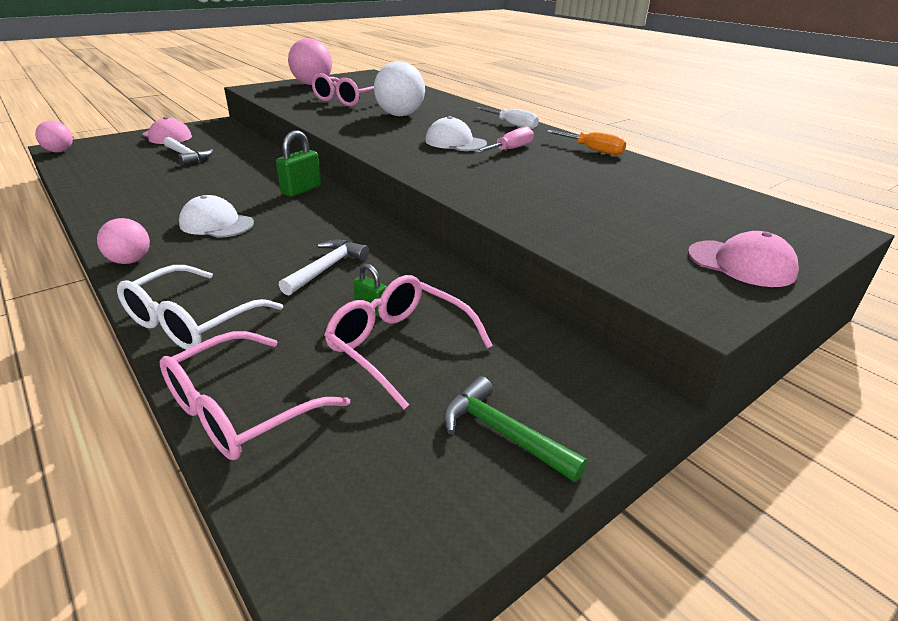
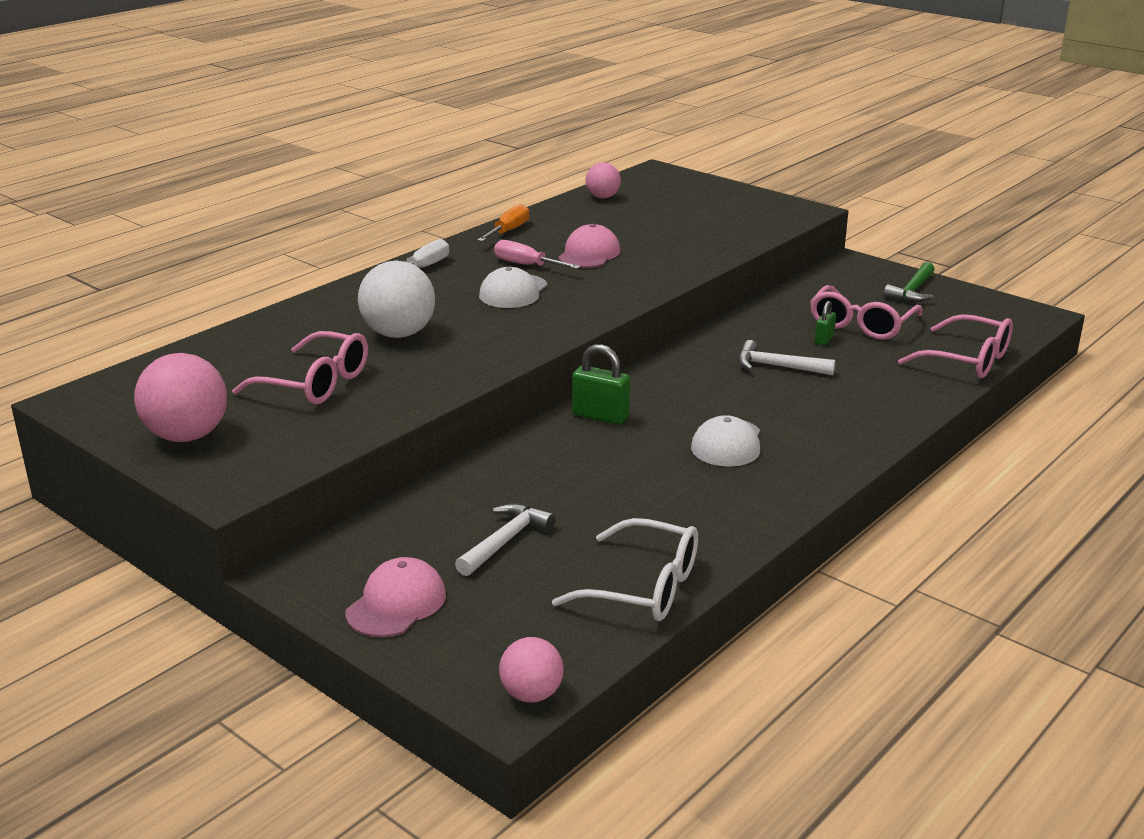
camera: 100 degrees left, 5 degrees down
pink ball [97,218,150,264] -> pink ball moved to [585,163,621,199]
white glasses [117,265,283,350] -> white glasses moved to [552,518,698,621]
pink cap [688,231,799,287] -> pink cap moved to [558,224,620,268]

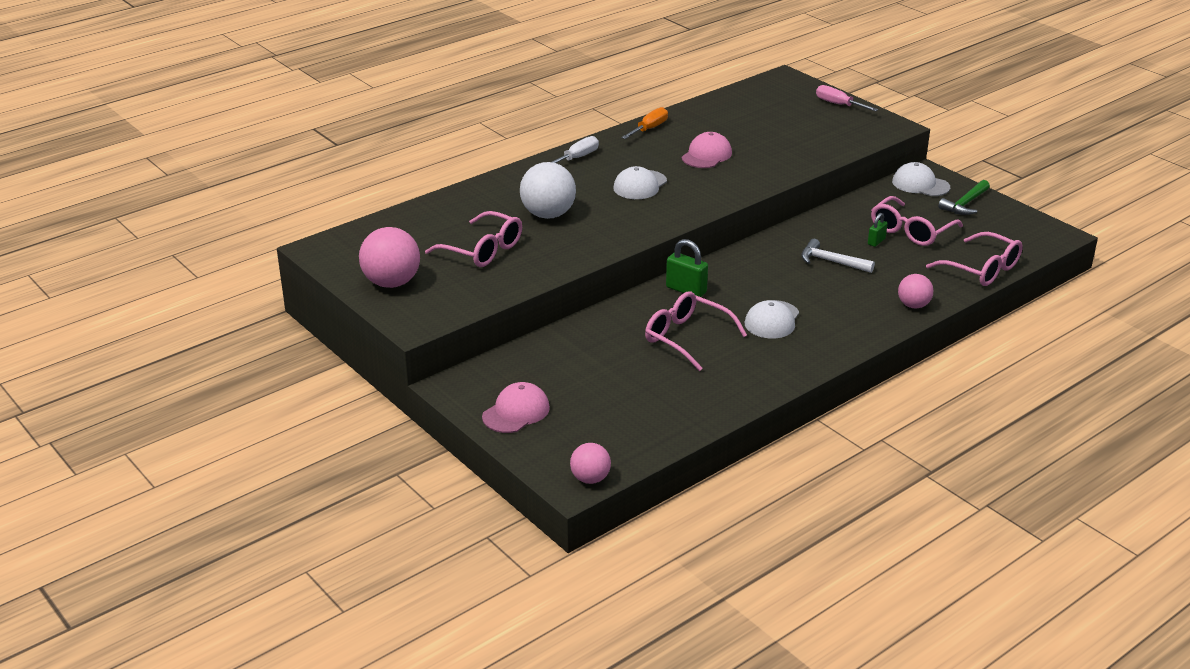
camera: 10 degrees right, 5 degrees up
white hammer [455,503,556,576] -> none
pink screwdriver [494,240,581,269] -> pink screwdriver moved to [816,85,878,111]
white glasses [552,518,698,621] -> none
pink ball [585,163,621,199] -> pink ball moved to [898,274,933,308]
none -> pink glasses [645,292,747,371]
none -> white cap [892,162,950,196]

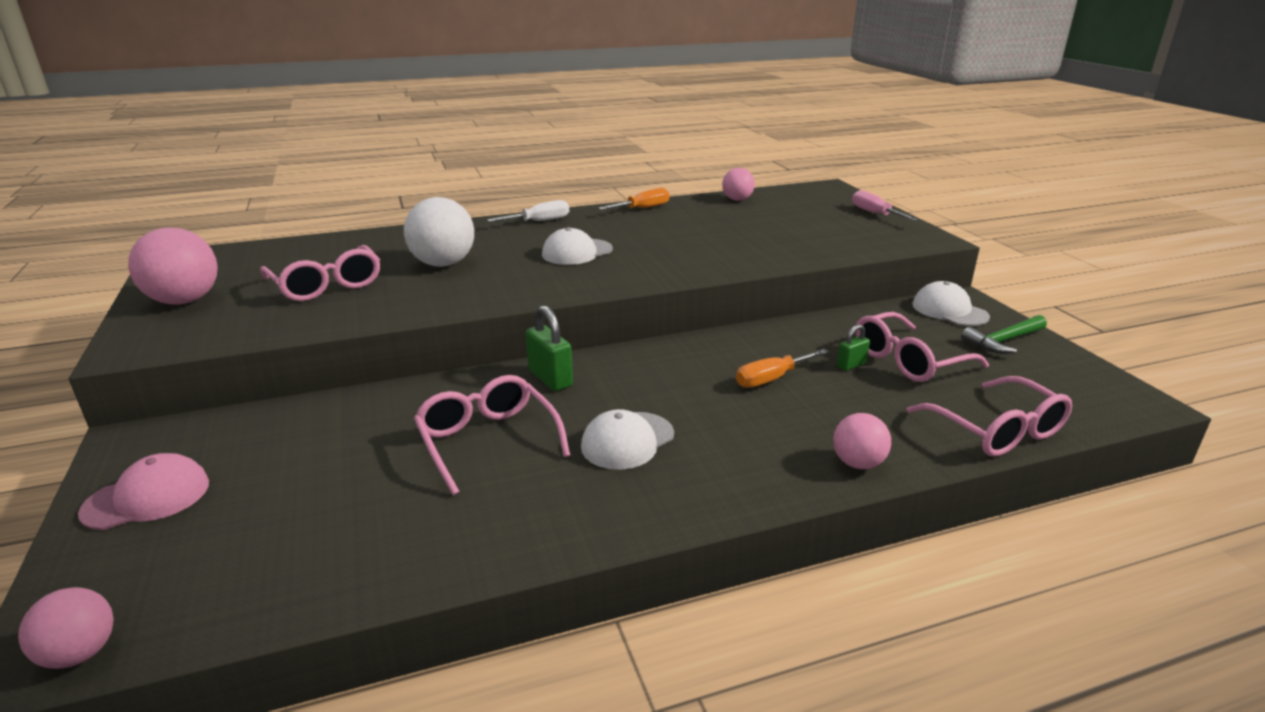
camera: 20 degrees right, 5 degrees down
pink cap [682,132,732,168] -> none
white hammer [801,239,875,273] -> orange screwdriver [736,349,829,388]
none -> pink ball [722,168,755,201]

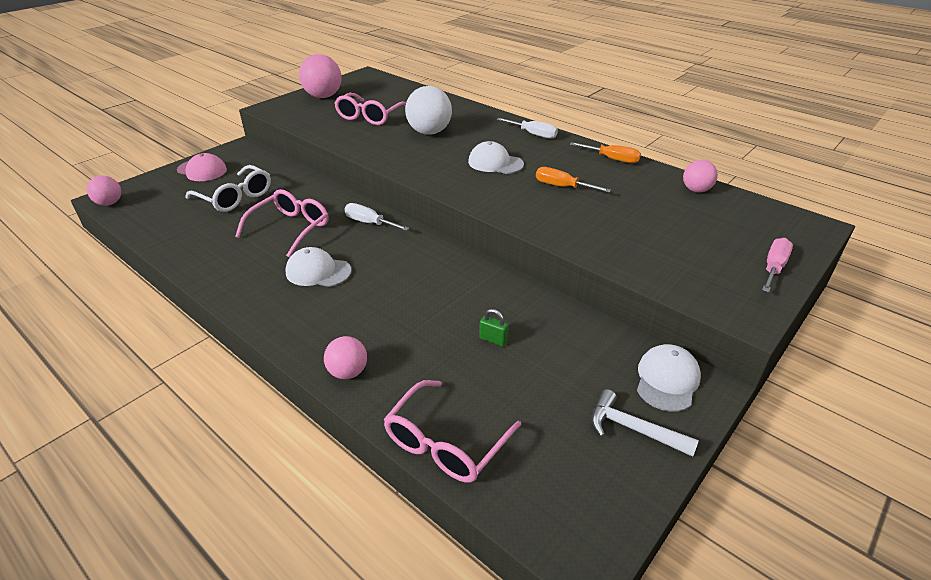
camera: 60 degrees right, 10 degrees up
green padlock [526,305,573,391] -> white screwdriver [344,203,409,231]
orange screwdriver [736,349,829,388] -> orange screwdriver moved to [536,167,611,193]
pink glasses [856,312,989,382] -> none
green hammer [961,315,1047,354] -> white hammer [591,389,699,457]
none -> white glasses [186,165,271,212]

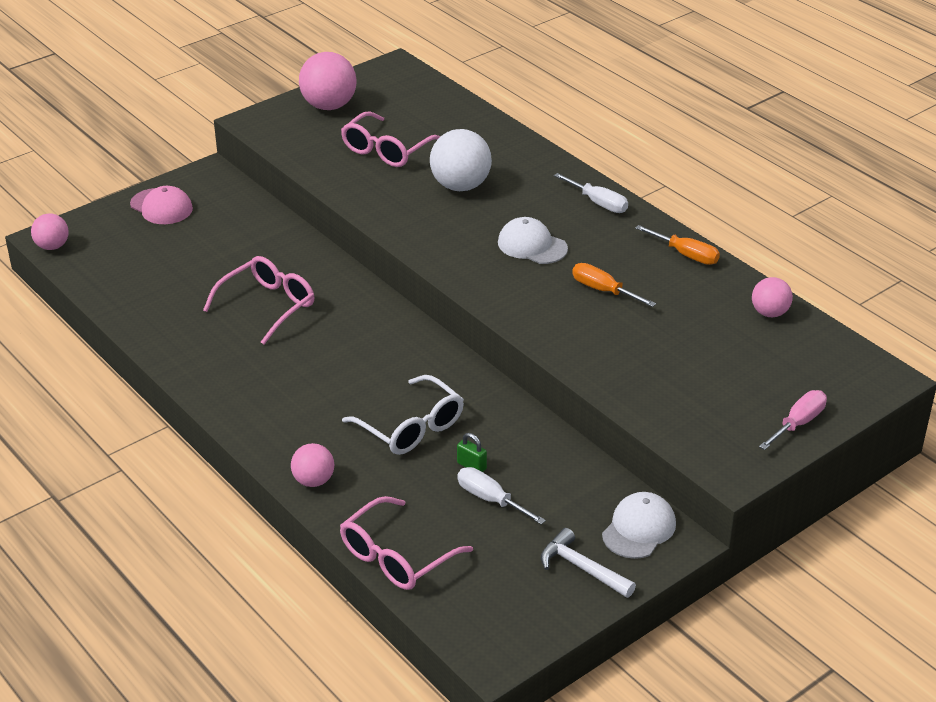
camera: 10 degrees right, 0 degrees up
white glasses [186,165,271,212] -> white glasses moved to [342,375,464,455]
white cap [286,247,351,287] -> none
white screwdriver [344,203,409,231] -> white screwdriver moved to [457,467,546,525]

